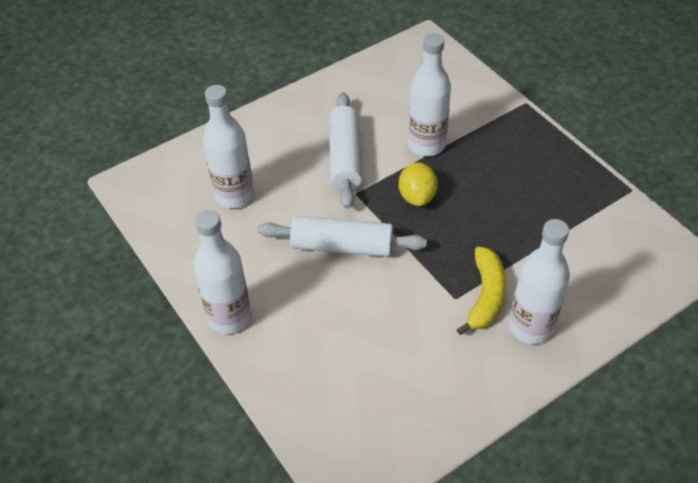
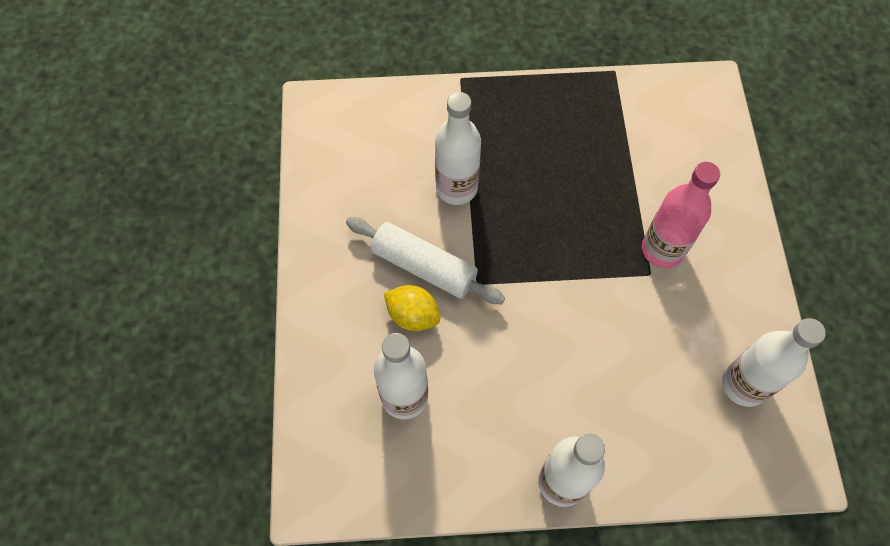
camera: 60 degrees left, 15 degrees up
white rolling pin [258,216,427,257] -> none
yellow lemon [399,162,438,206] -> yellow lemon moved to [384,285,440,331]
yellow banana [456,247,506,335] -> pink bottle [642,162,720,268]
white bottle [509,219,570,344] -> white bottle moved to [722,318,826,407]

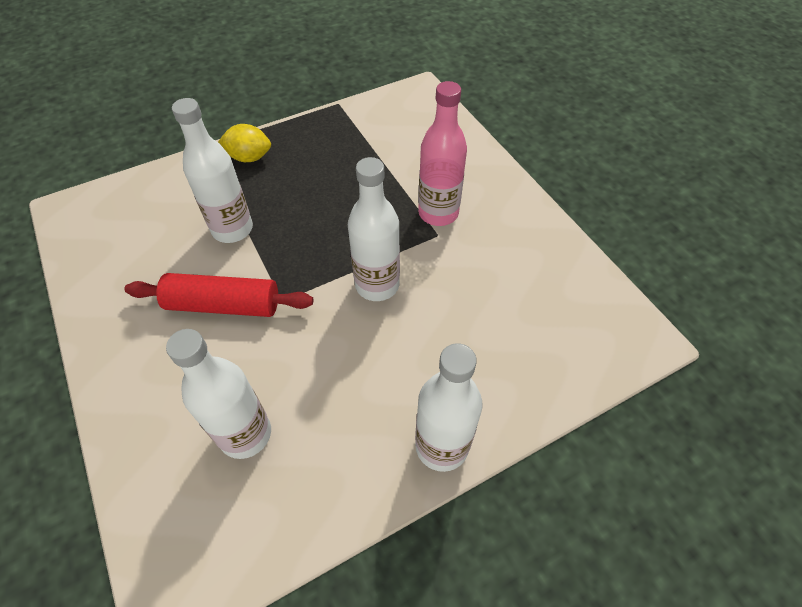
camera: 25 degrees left, 10 degrees down
white rolling pin [346,217,505,304] -> red rolling pin [124,273,313,317]
yellow lemon [384,285,440,331] -> yellow lemon moved to [218,124,271,162]
white bottle [722,318,826,407] -> white bottle moved to [348,157,400,301]

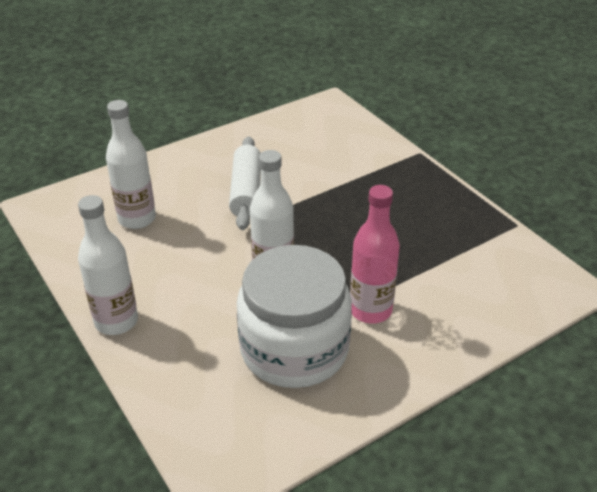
camera: 85 degrees right, 15 degrees down
red rolling pin [124,273,313,317] -> white rolling pin [229,137,261,230]
white bottle [172,98,253,243] -> none
yellow lemon [218,124,271,162] -> none
none -> white jar [237,245,352,388]

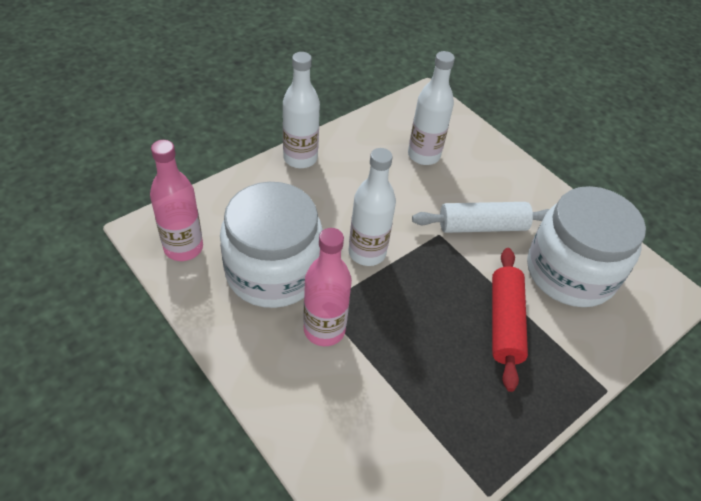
camera: 80 degrees right, 10 degrees up
none -> pink bottle [150,140,203,261]
none -> red rolling pin [492,248,528,392]
none -> white jar [527,186,646,307]

